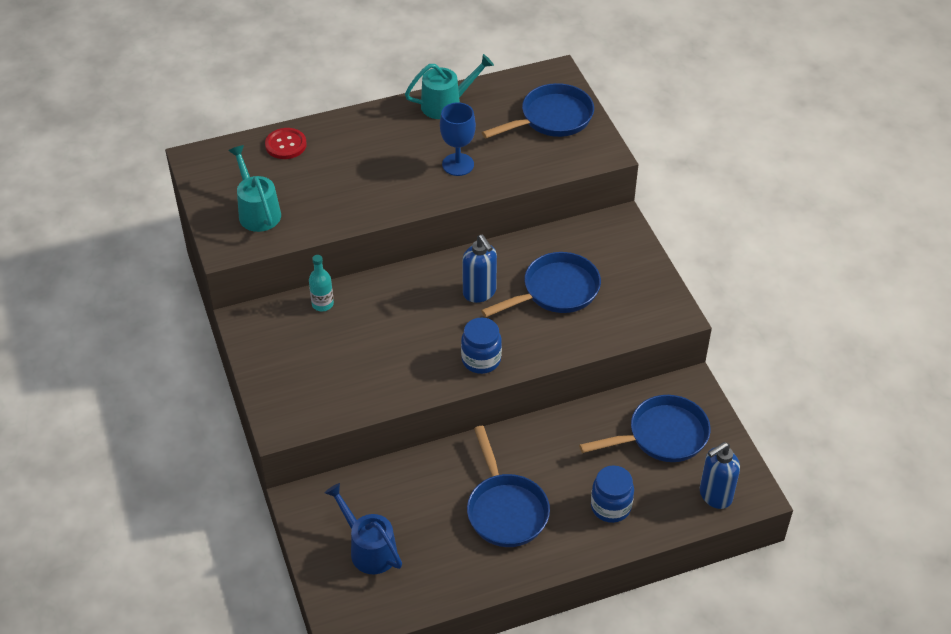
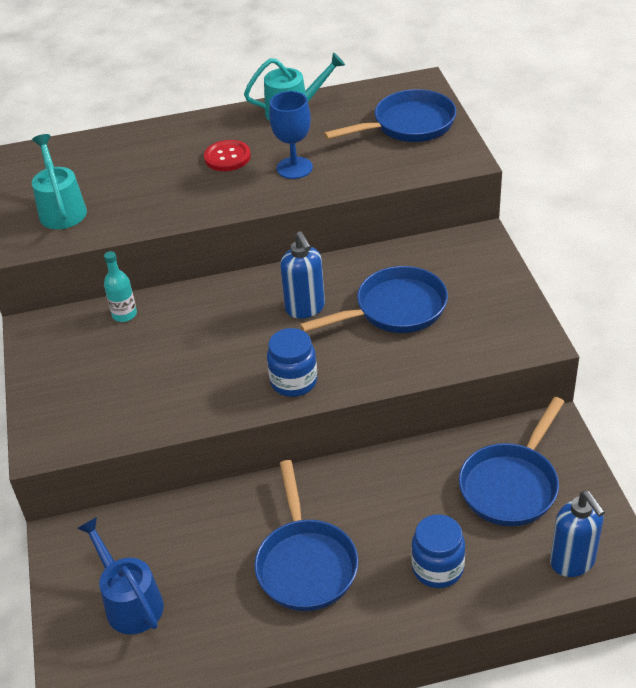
camera: 10 degrees right, 5 degrees down
red button [265,128,307,159] -> red button moved to [204,140,251,171]
blue pan [579,395,711,462] -> blue pan turned 135 degrees clockwise [459,397,564,526]
blue soap dispenser [700,442,740,509] -> blue soap dispenser turned 90 degrees counterclockwise [550,491,605,577]

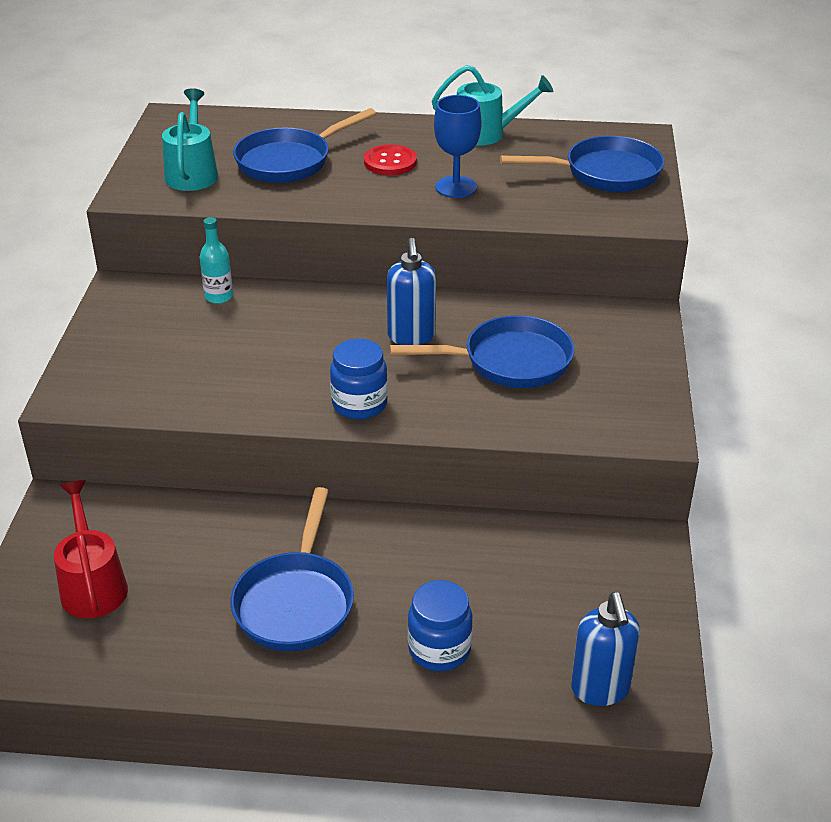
camera: 15 degrees right, 5 degrees down
blue watering can [77,517,164,635] -> red watering can [54,480,128,618]
blue pan [459,397,564,526] -> blue pan moved to [233,108,376,183]

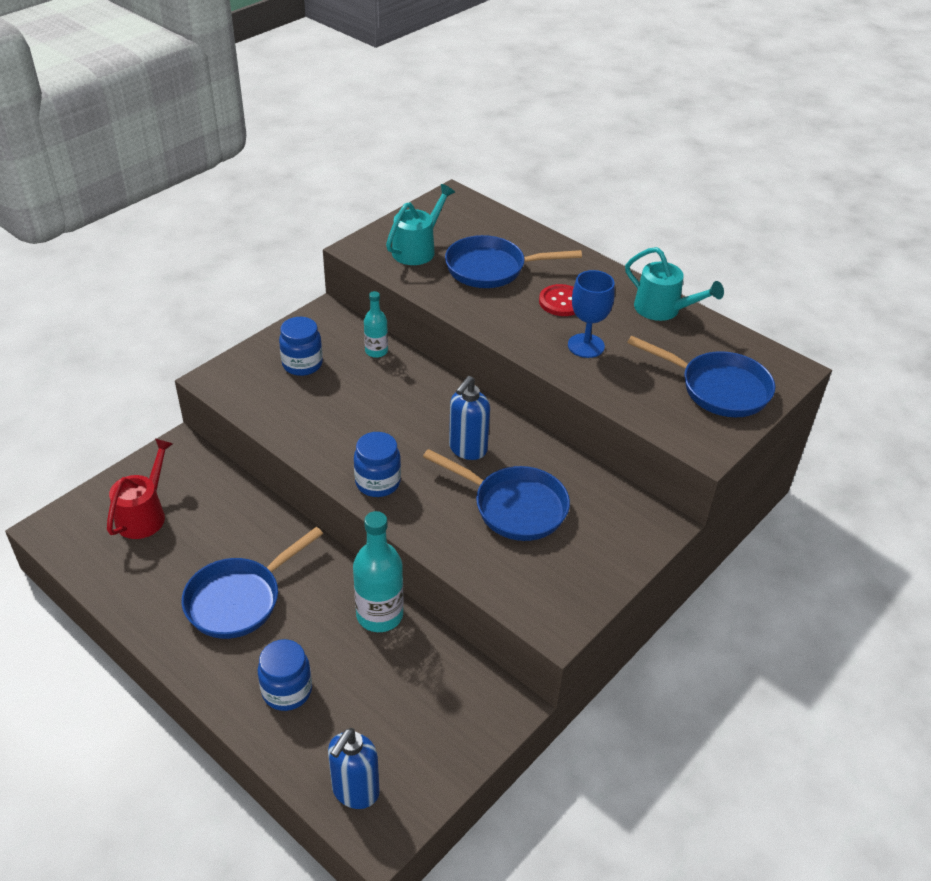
camera: 35 degrees right, 5 degrees up
none -> blue jar [279,317,323,376]
none -> turquoise bottle [353,511,403,632]

